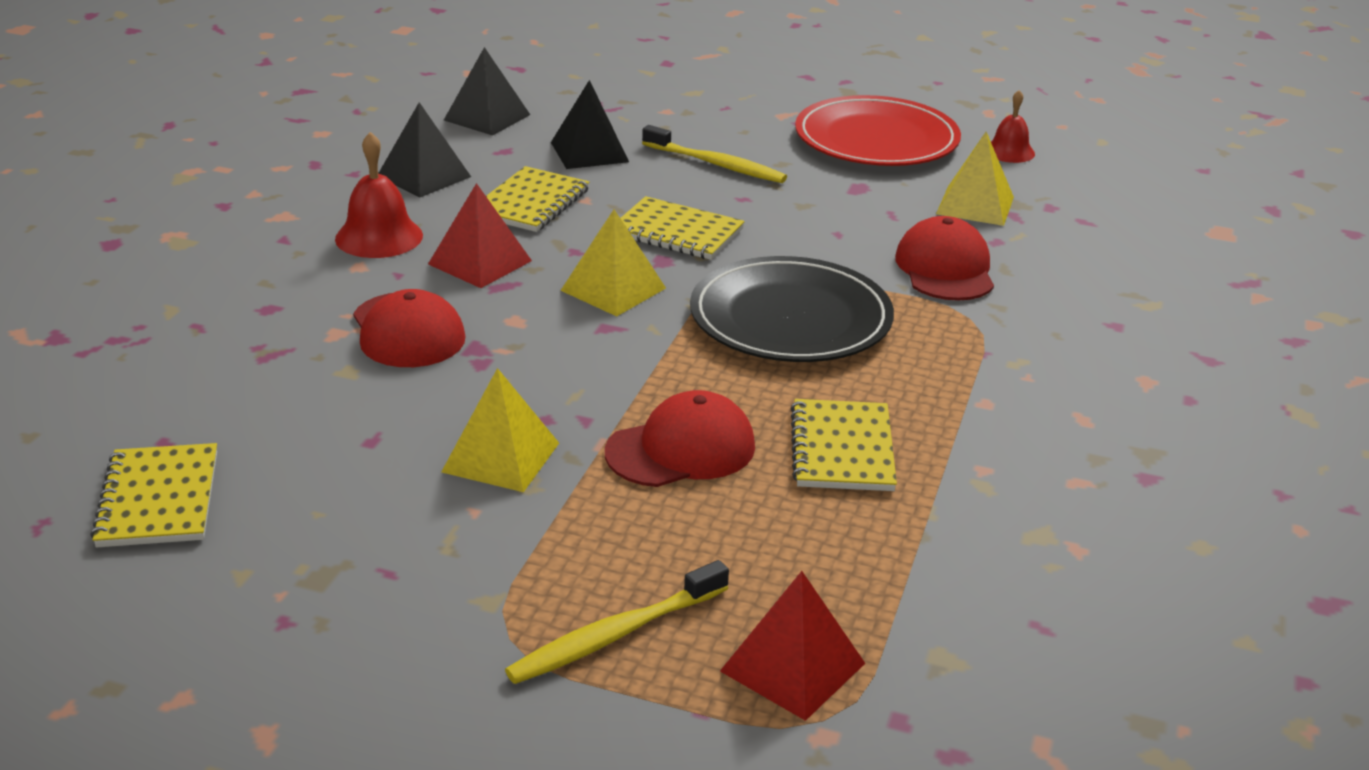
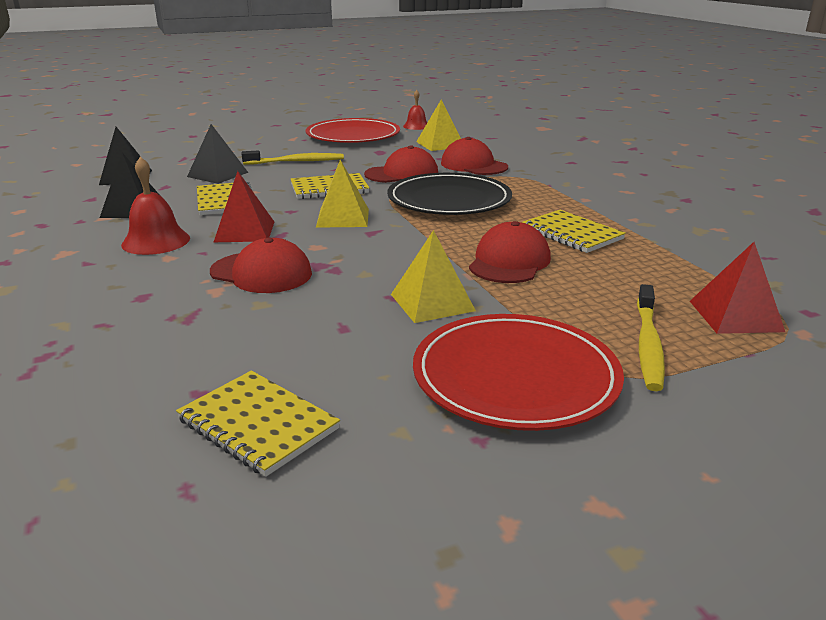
camera: 40 degrees left, 5 degrees down
none -> red cap [364,145,438,183]
none -> red plate [413,314,624,431]

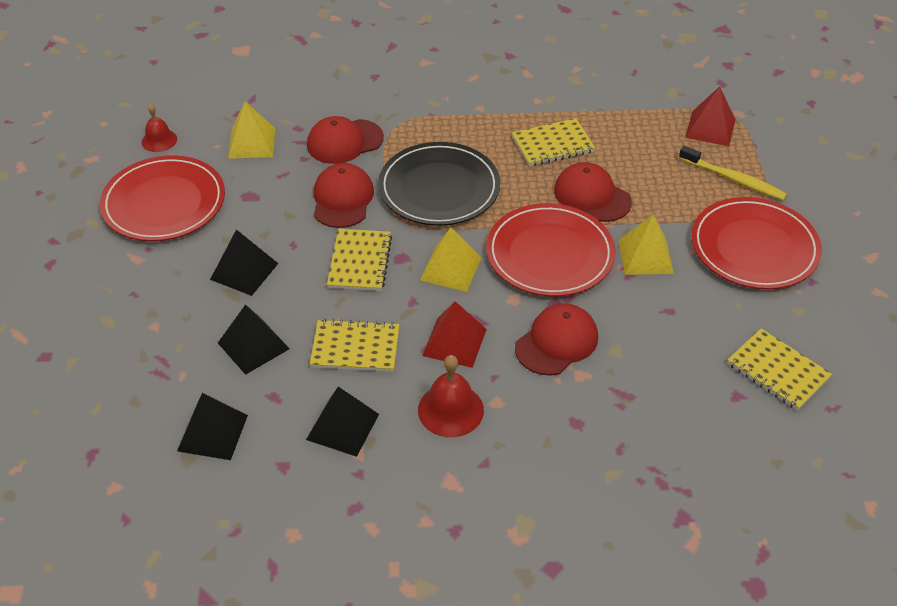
camera: 70 degrees left, 20 degrees up
yellow notebook [176,371,340,477] -> yellow notebook turned 75 degrees clockwise [727,328,832,411]
yellow toothbrush [242,151,344,165] -> black pyramid [210,229,278,296]
none -> red plate [486,203,615,297]

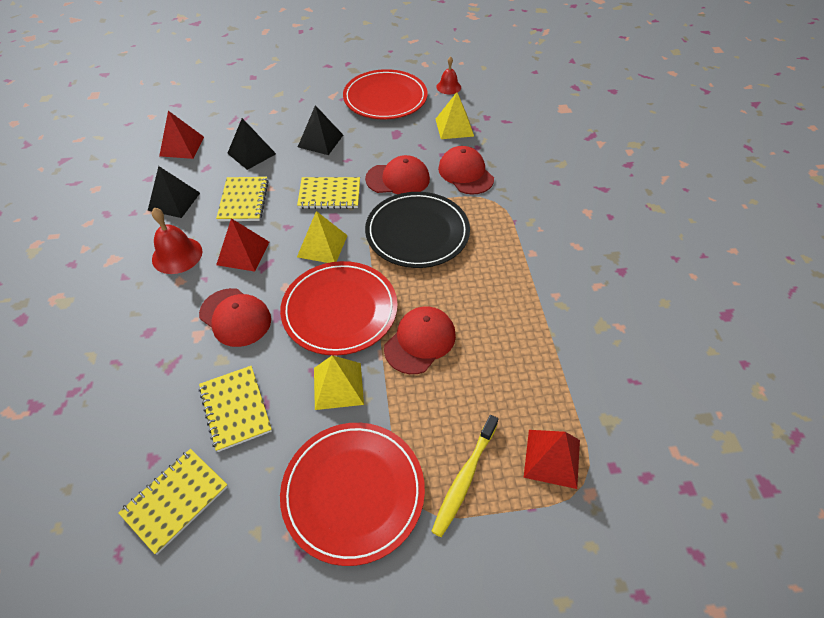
camera: 85 degrees right, 5 degrees up
black pyramid [177,393,248,460] -> red pyramid [159,111,204,159]
yellow notebook [512,118,595,166] -> yellow notebook moved to [199,366,272,452]

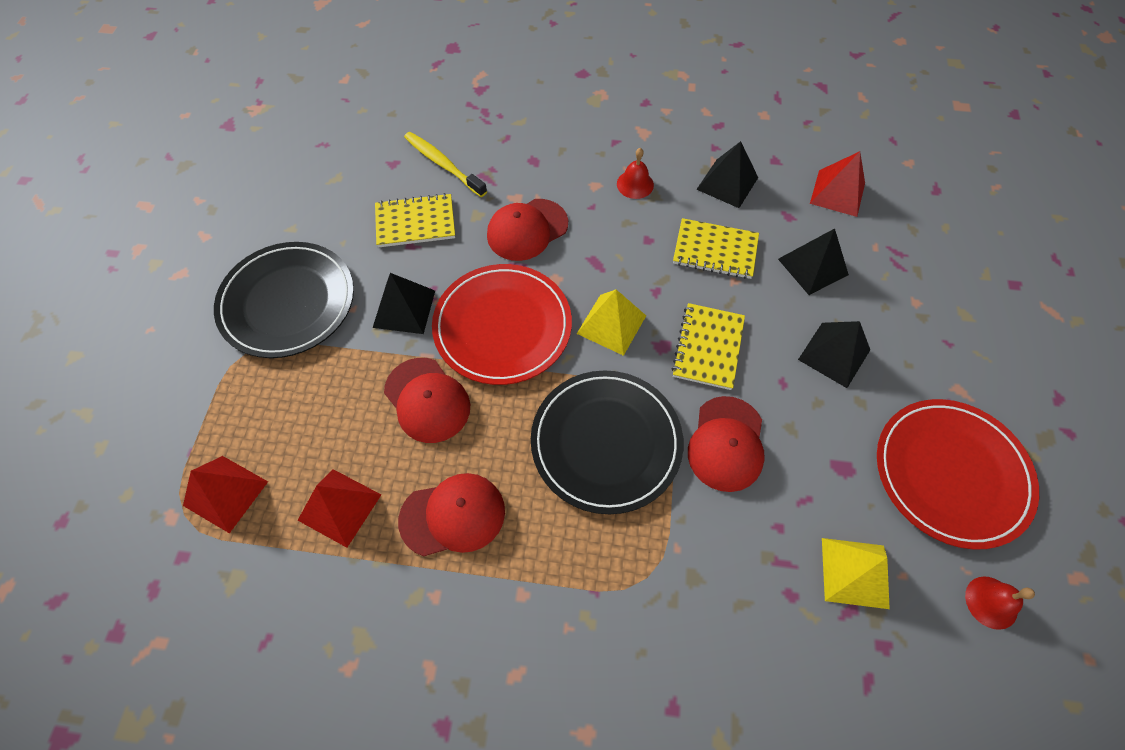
camera: 105 degrees right, 10 degrees up
yellow notebook [118,449,228,555] -> none
red bell [152,207,203,274] -> red bell [617,148,654,199], size x0.66
red pyramid [216,218,269,272] -> red pyramid moved to [298,469,381,548]
red plate [280,423,425,566] -> black plate [214,242,354,358]
yellow pyramid [314,355,364,410] -> black pyramid [373,273,435,334]
yellow toothbrush [431,415,498,537] -> yellow toothbrush moved to [404,132,487,197]
red cap [438,146,494,194] -> red cap moved to [398,473,505,556]

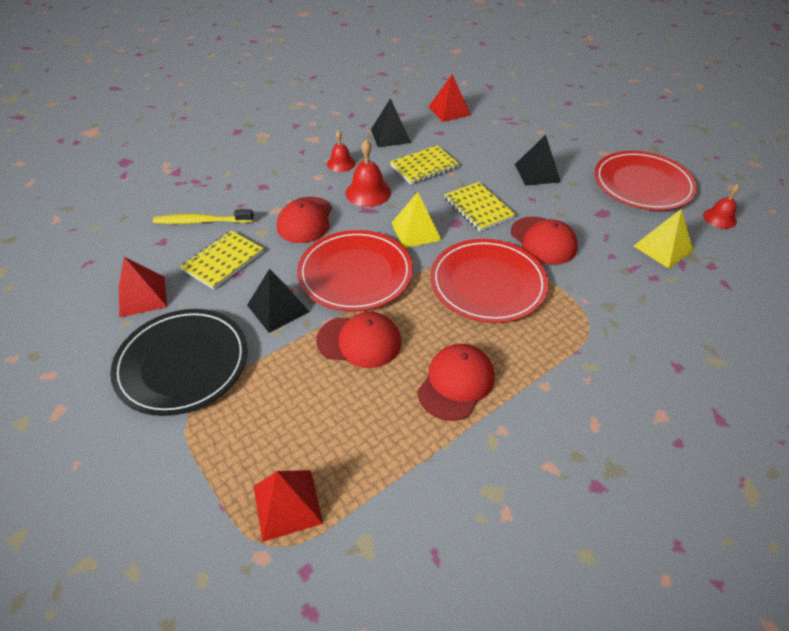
camera: 45 degrees left, 15 degrees down
red pyramid [298,469,381,548] -> red pyramid moved to [119,257,167,318]
black plate [531,370,683,514] -> red plate [430,239,549,323]
black pyramid [778,228,849,295] -> none
none -> red bell [346,139,391,207]

